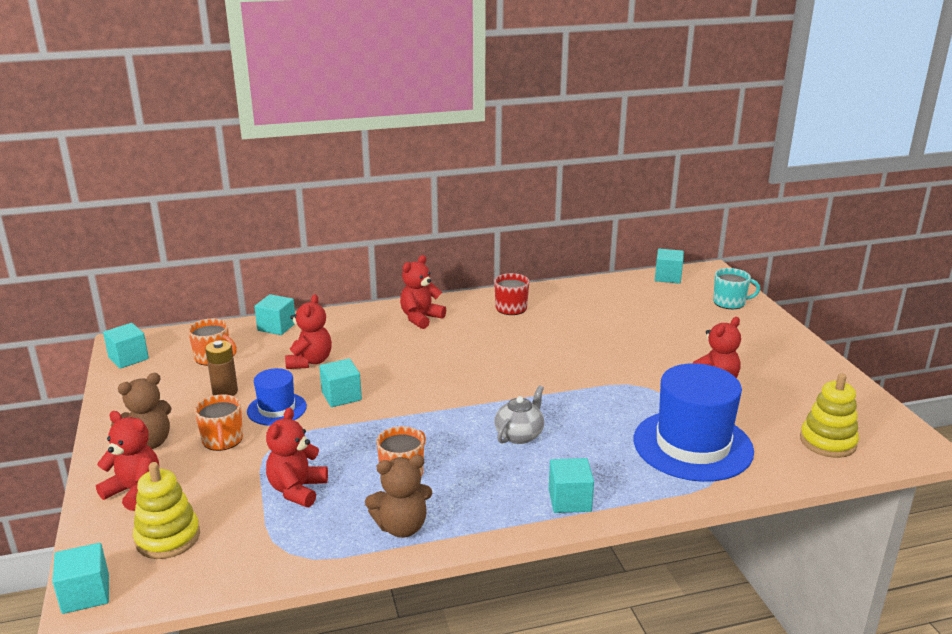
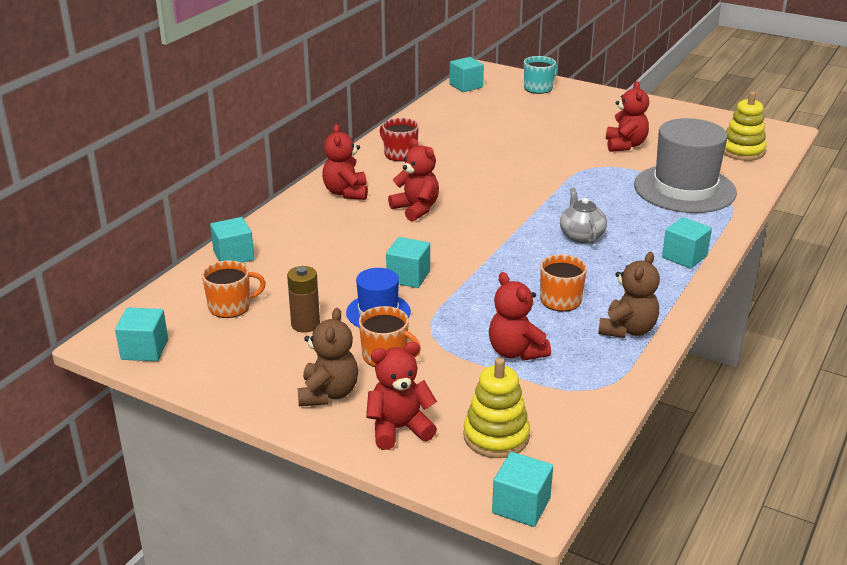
camera: 45 degrees left, 5 degrees up
red teddy bear [285,294,332,369] -> red teddy bear moved to [388,138,439,222]
blue hat [634,363,754,482] -> grey hat [634,118,737,213]

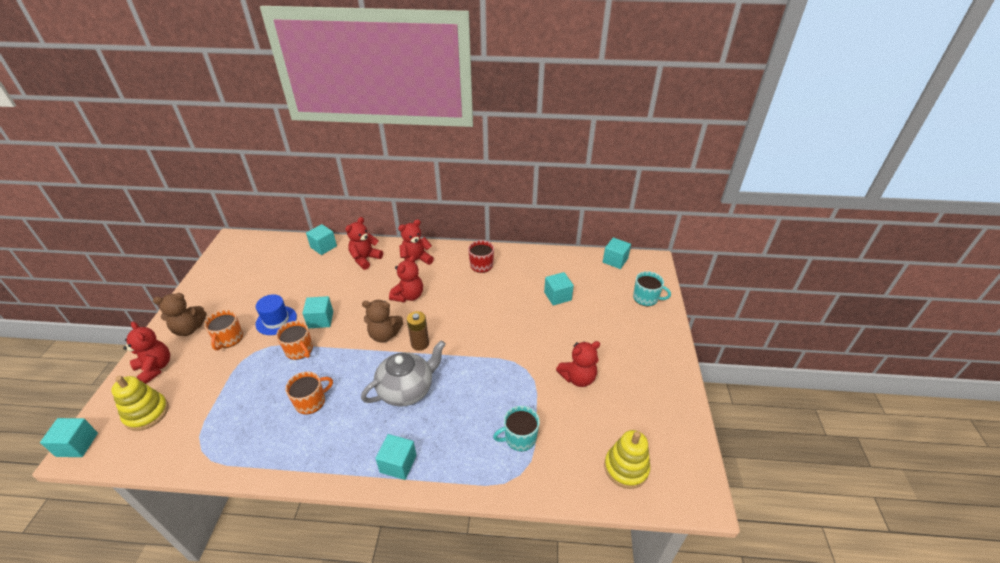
camera: 65 degrees right, 10 degrees up
turquoise cube [115,308,168,361] -> turquoise cube moved to [544,272,574,306]
orange mug [202,261,266,318] -> orange mug moved to [276,321,313,360]
brown battery [287,266,320,333] -> brown battery moved to [407,311,429,351]
red teddy bear [489,272,551,361] -> red teddy bear moved to [345,217,383,270]
grey teapot [560,187,607,244] -> grey teapot [361,340,446,407], size x1.57
brown teddy bear [598,252,660,338] -> brown teddy bear moved to [362,300,403,342]
grey hat [634,118,737,213] -> turquoise mug [493,406,540,451]

